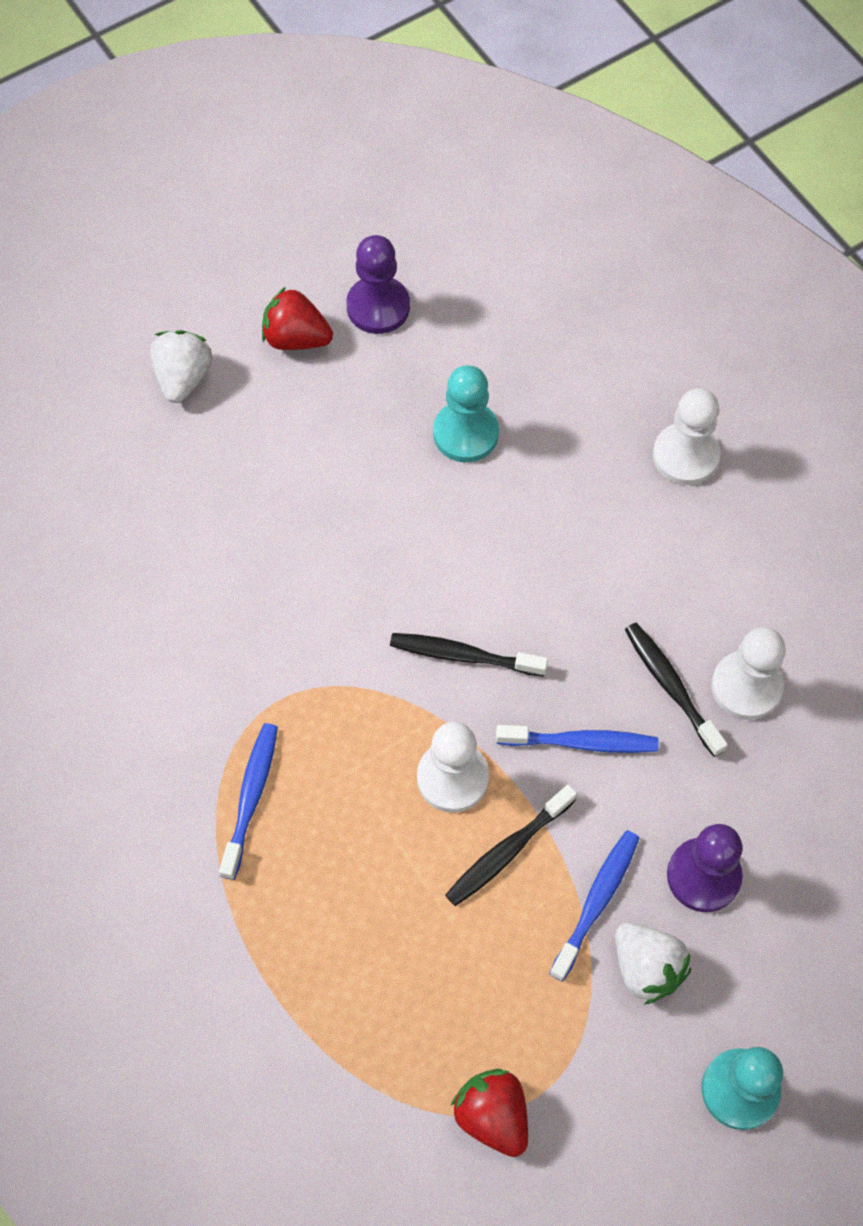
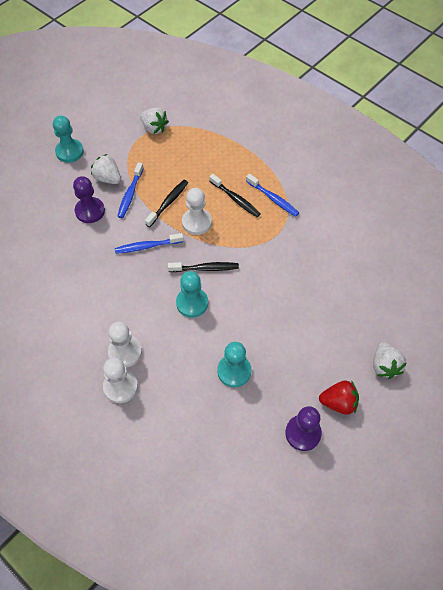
camera: 165 degrees right, 5 degrees down
blue toothbrush [219,723,278,880] -> blue toothbrush turned 45 degrees counterclockwise [246,174,299,217]
red strawberry [451,1069,528,1157] -> white strawberry [140,108,169,134]
black toothbrush [625,623,728,757] -> black toothbrush moved to [209,174,261,217]
white pawn [711,627,786,720] -> white pawn moved to [108,322,142,368]
none -> turquoise pawn [176,271,208,318]

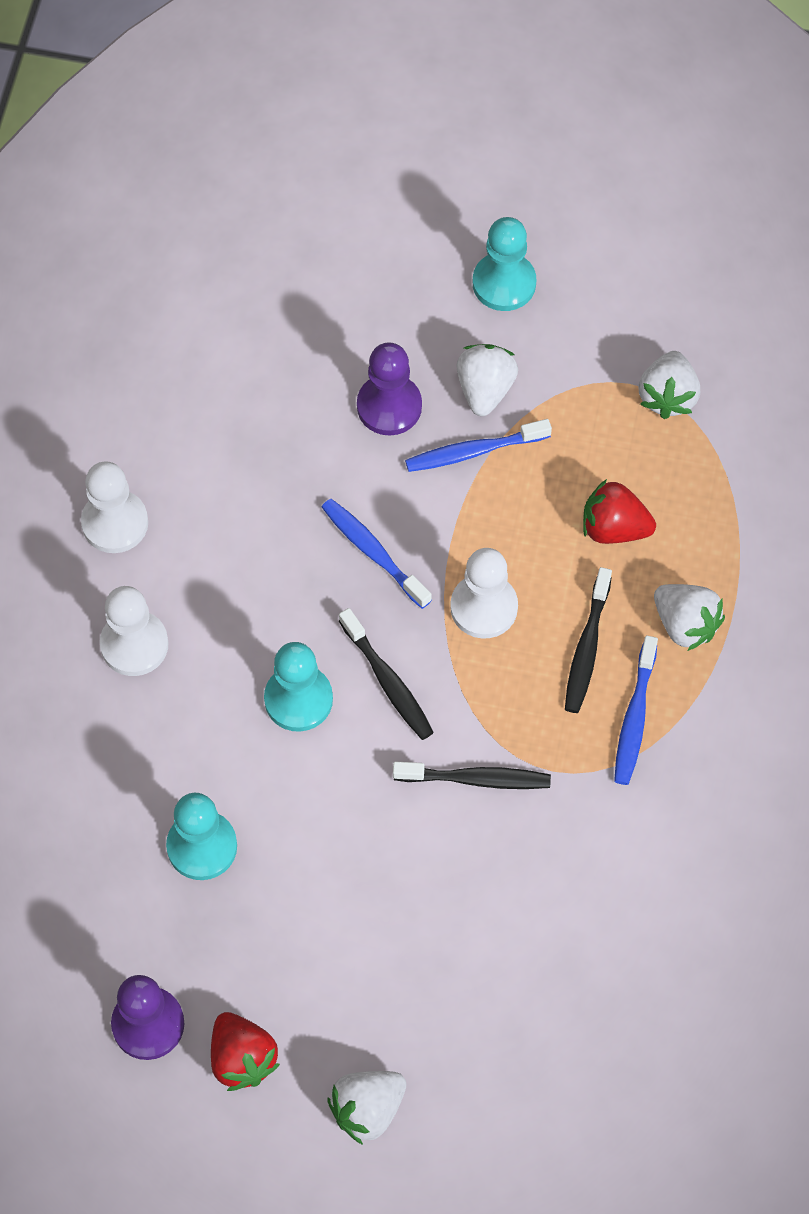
camera: 60 degrees right, 5 degrees up
white pawn [103,358,138,403] -> white pawn moved to [81,461,148,553]
black toothbrush [145,180,188,227] -> black toothbrush moved to [393,762,551,789]
none -> red strawberry [583,479,656,544]
none -> white strawberry [654,584,725,651]

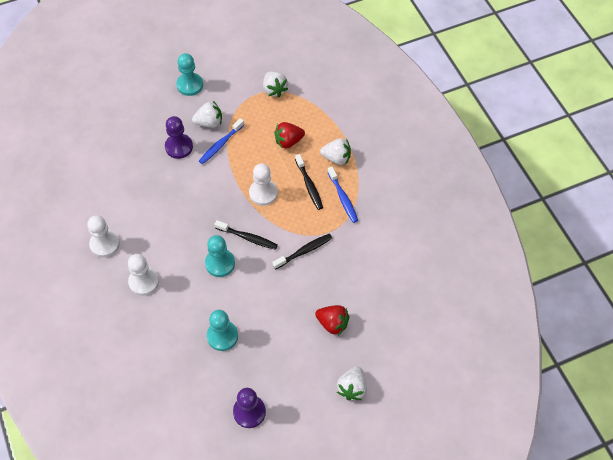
camera: 35 degrees left, 5 degrees down
red strawberry [211,1012,280,1091] -> red strawberry moved to [315,305,350,335]
blue toothbrush [322,499,432,609] -> none
white strawberry [457,344,518,416] -> white strawberry turned 105 degrees clockwise [192,101,222,127]

